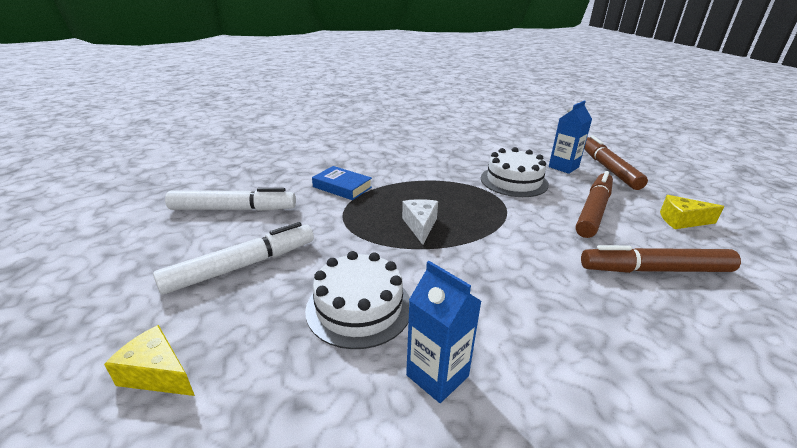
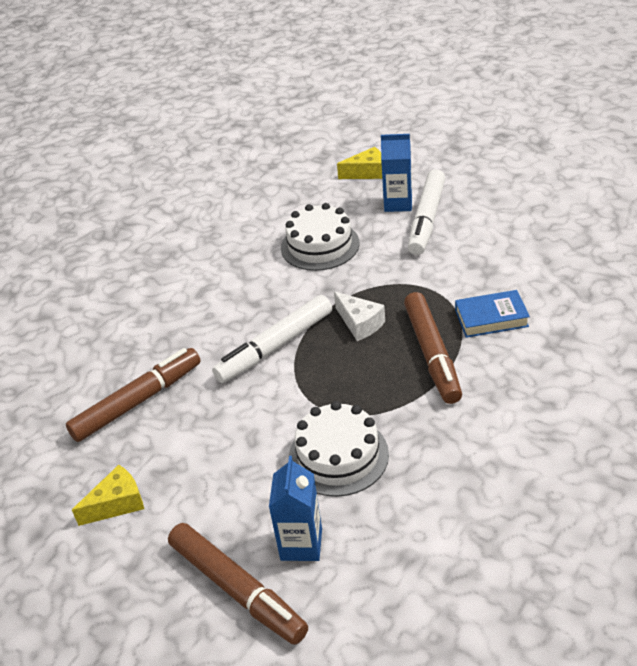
camera: 145 degrees right, 10 degrees up
white marker [165,188,296,211] -> white marker moved to [212,295,332,383]
blue carton [406,261,482,403] -> blue carton moved to [381,134,412,212]
brown marker [576,171,613,238] -> brown marker moved to [404,292,462,404]

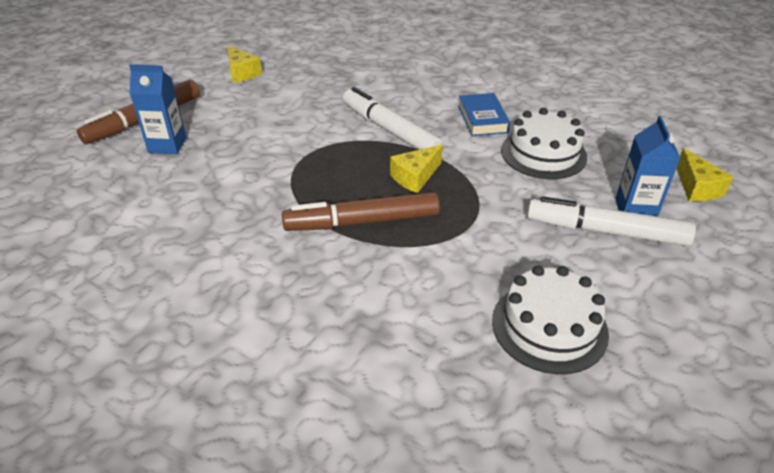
camera: 85 degrees right, 0 degrees up
brown marker [66,348,201,442] -> none
white cake [289,401,389,497] -> white cake moved to [492,265,609,374]
white cheese [334,292,385,341] -> yellow cheese [390,145,443,193]
blue book [455,290,530,338] -> blue book moved to [458,93,510,136]

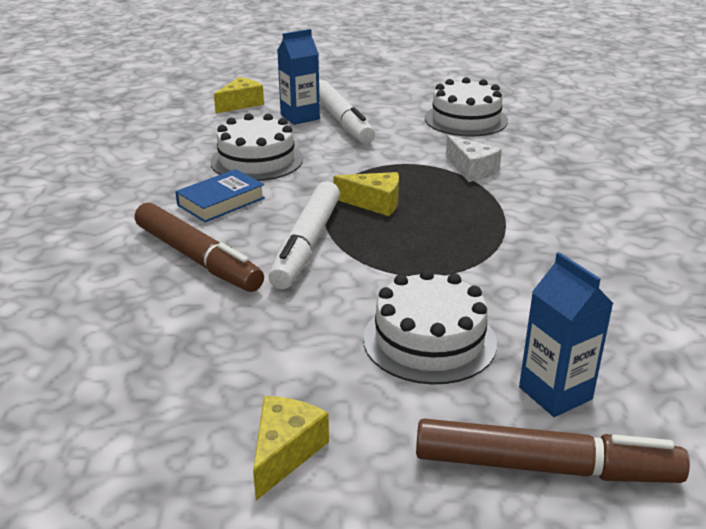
camera: 125 degrees left, 10 degrees down
brown marker [282,192,440,231] -> brown marker moved to [135,202,264,292]
none -> white cake [363,269,497,385]
none -> white cheese [446,135,502,182]

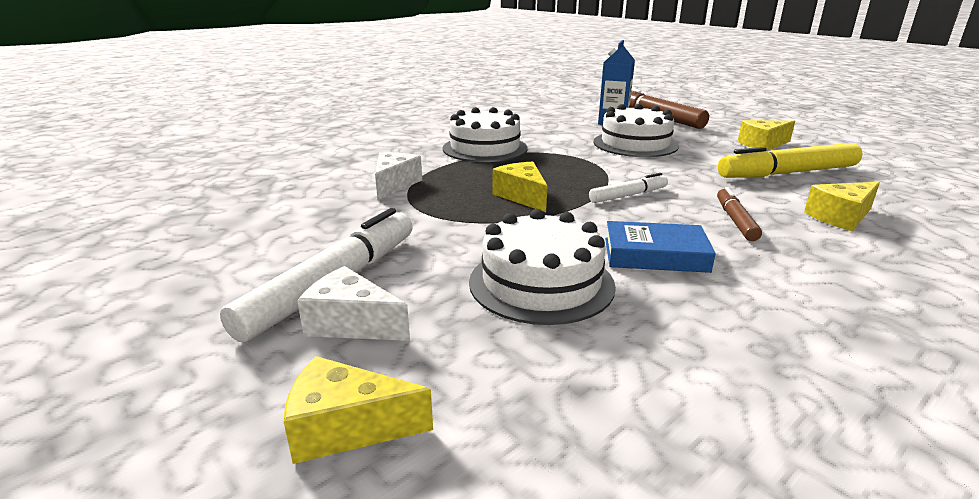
camera: 130 degrees left, 5 degrees down
brown marker [135,202,264,292] -> brown marker [717,187,762,241], size x0.54
white marker [268,181,340,289] -> white marker [589,173,668,203], size x0.54
blue carton [277,29,320,125] -> white cheese [297,266,410,341]
white cake [424,77,508,137] -> white cake moved to [443,107,528,162]
none -> yellow marker [718,143,863,178]
none -> yellow cheese [804,182,880,232]

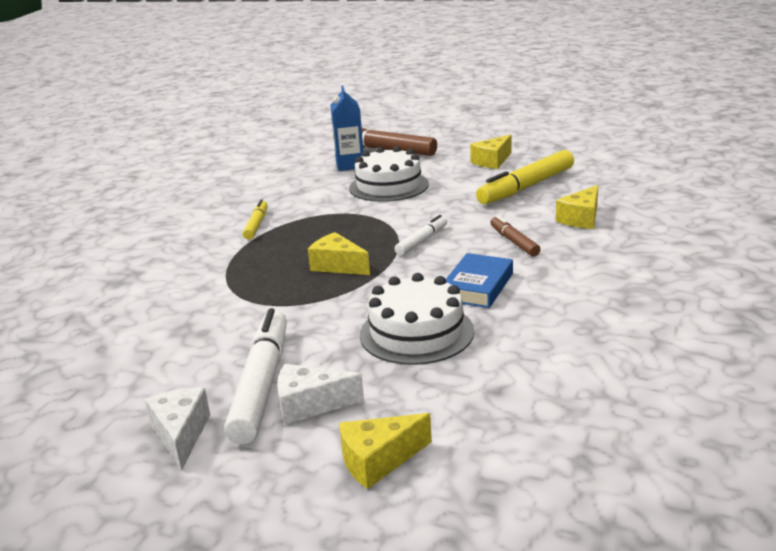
camera: 25 degrees left, 0 degrees up
white cheese [375,152,422,200] -> white cheese moved to [145,388,210,470]
white cake [443,107,528,162] -> yellow marker [243,200,268,240]
blue book [605,221,716,273] -> blue book turned 45 degrees counterclockwise [446,253,513,308]

